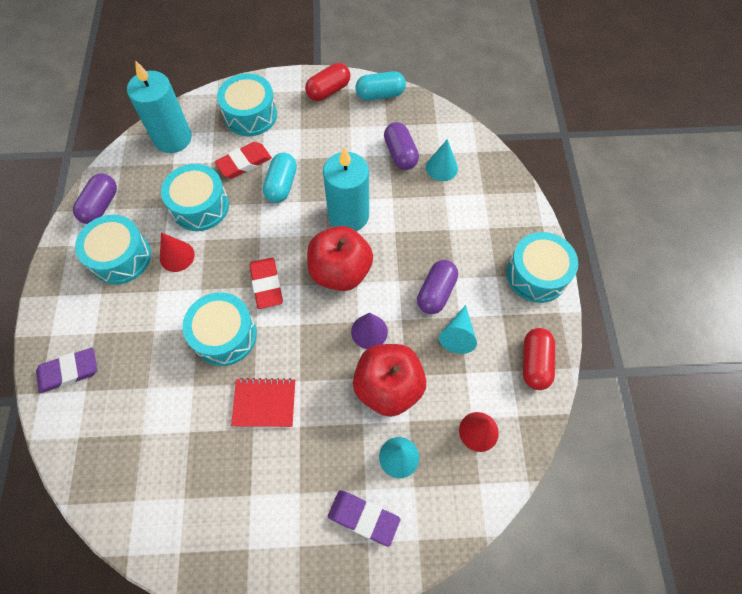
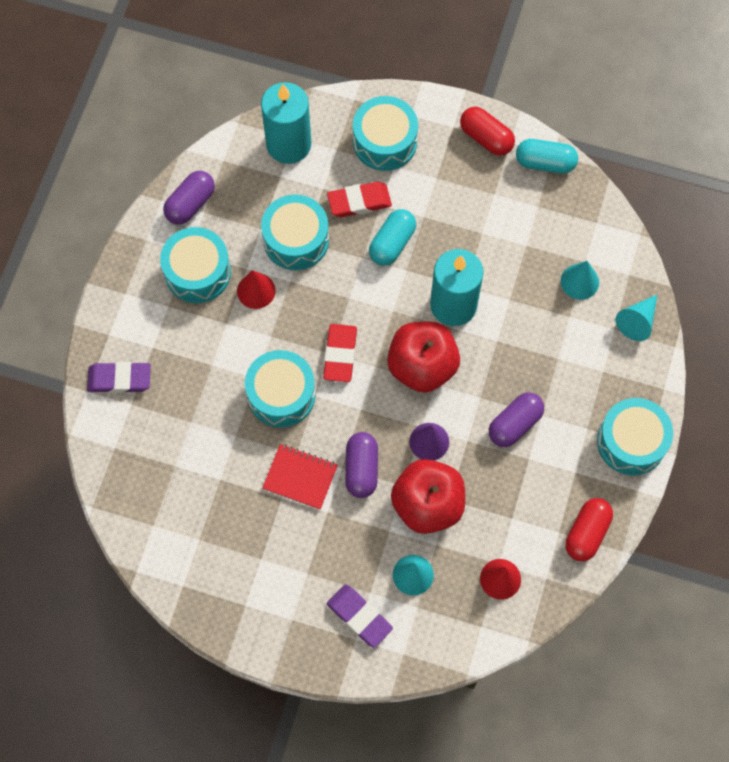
camera: 20 degrees right, 5 degrees up
red capsule [305,63,351,101] -> red capsule turned 60 degrees clockwise [460,107,515,156]
purple capsule [384,122,419,170] -> purple capsule moved to [345,432,378,498]
turquoise cone [439,305,477,354] -> turquoise cone moved to [616,295,657,341]

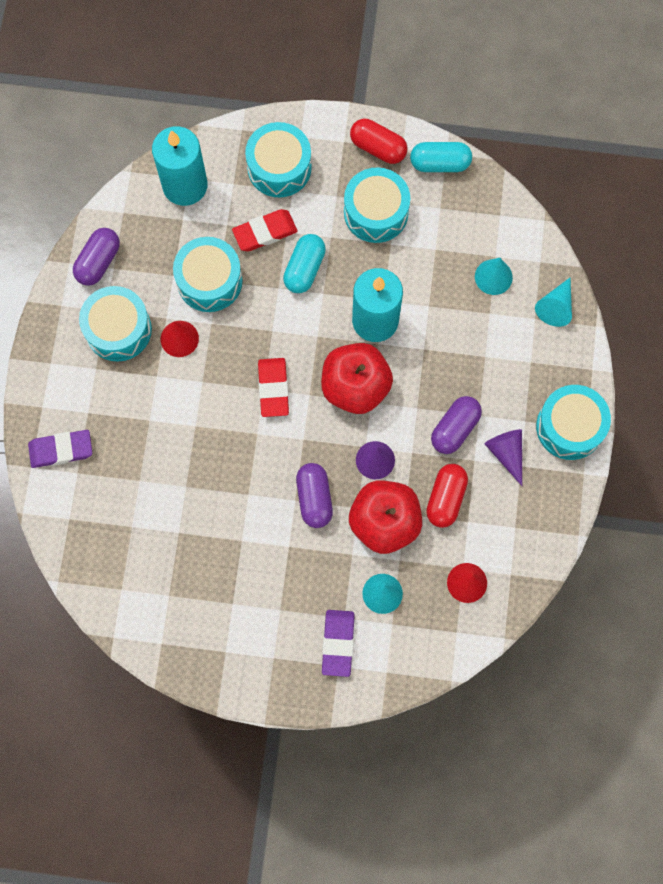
camera: 10 degrees left, 5 degrees up
turquoise drum [245,350,316,427] -> turquoise drum moved to [344,168,410,243]
red notebook [262,444,338,510] -> none
purple eraser [327,584,393,648] -> purple eraser turned 60 degrees clockwise [322,610,355,677]
red capsule [565,498,613,561] -> red capsule moved to [426,464,468,528]
none -> purple cone [485,429,522,486]

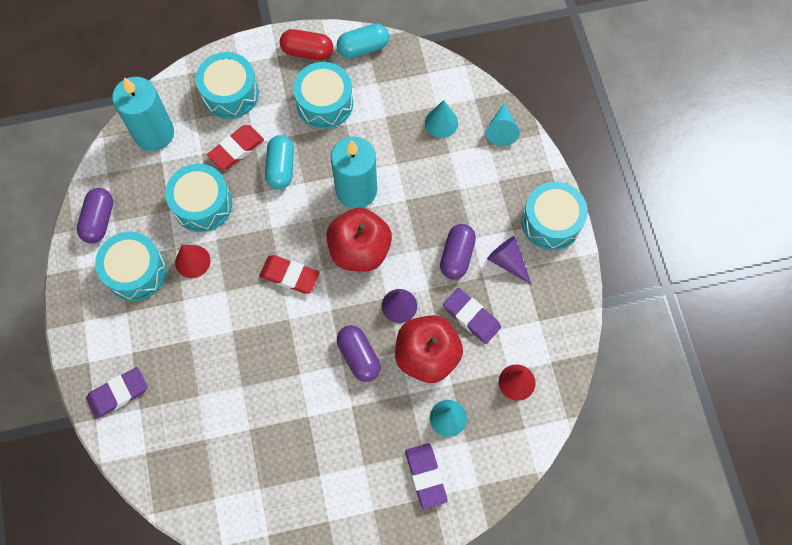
camera: 20 degrees left, 5 degrees down
red eraser [258,358,289,417] -> red eraser turned 45 degrees counterclockwise [259,255,320,294]
red capsule [426,464,468,528] -> purple eraser [443,288,501,344]

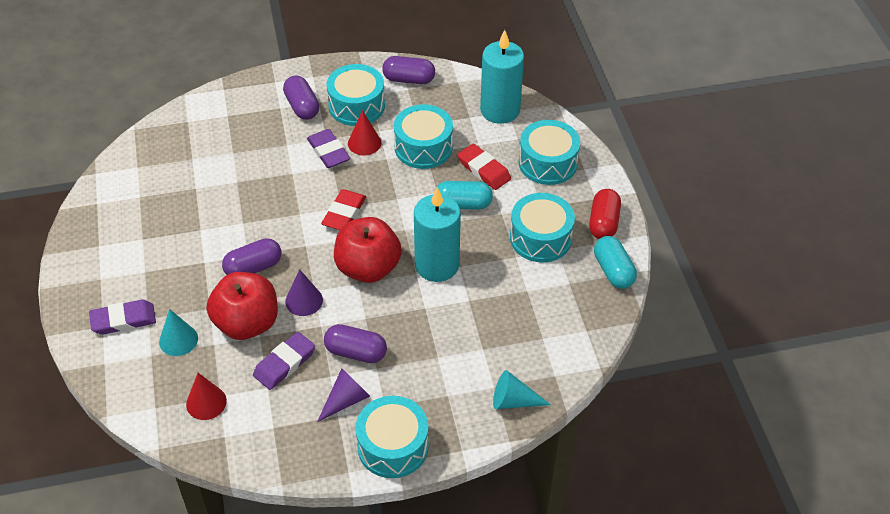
camera: 90 degrees right, 20 degrees down
purple eraser [86,367,148,419] -> purple eraser moved to [307,129,350,168]
turquoise cone [425,100,458,138] -> none
none -> purple capsule [283,75,319,120]

